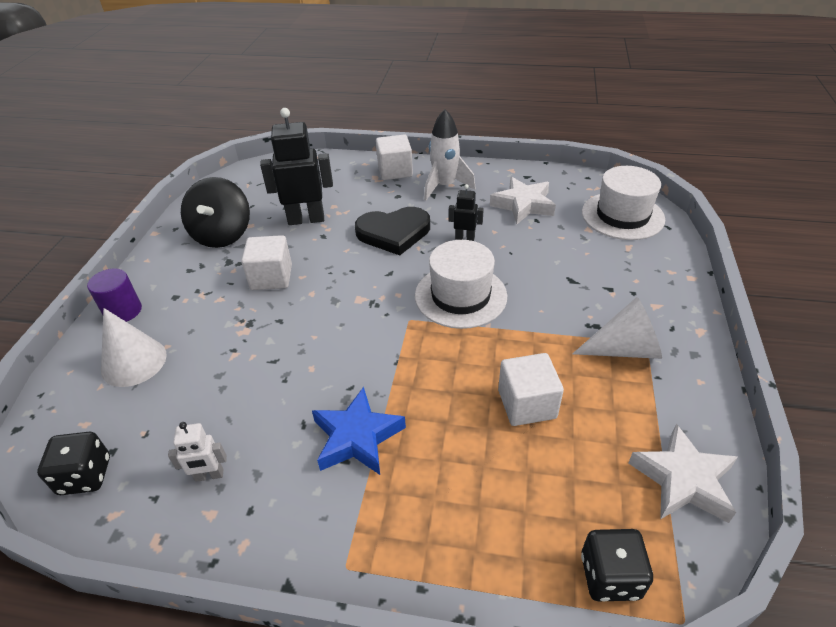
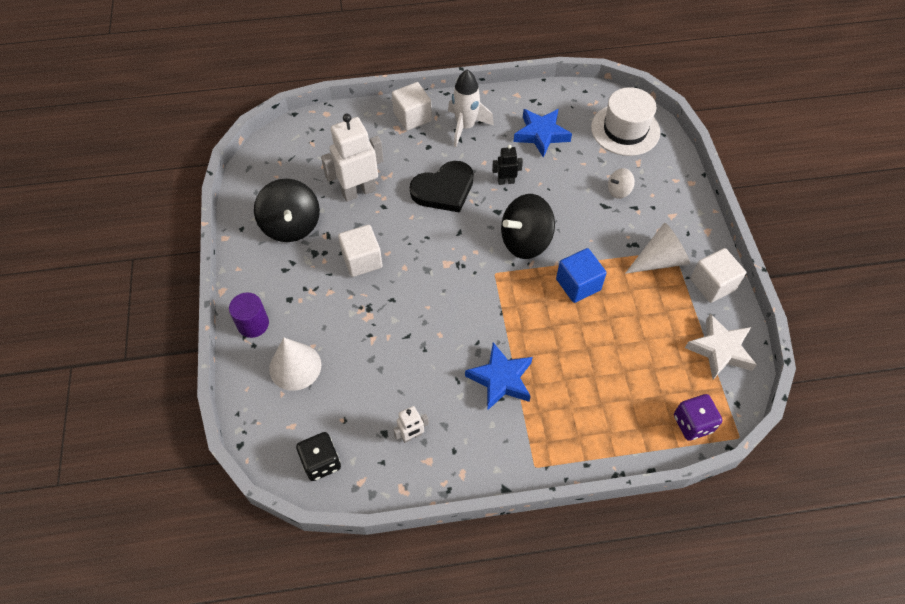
camera: 20 degrees left, 15 degrees up
black robot [260,108,333,225] -> white robot [321,114,384,202]
white hat [415,240,507,329] -> black spinning top [501,194,555,259]
white star [490,177,556,224] -> blue star [514,109,572,158]
white cube [498,353,564,426] -> white cube moved to [690,248,746,303]
black dice [581,529,653,602] -> purple dice [674,394,722,441]
none -> blue cube [556,248,607,303]
none -> white spinning top [608,168,635,199]

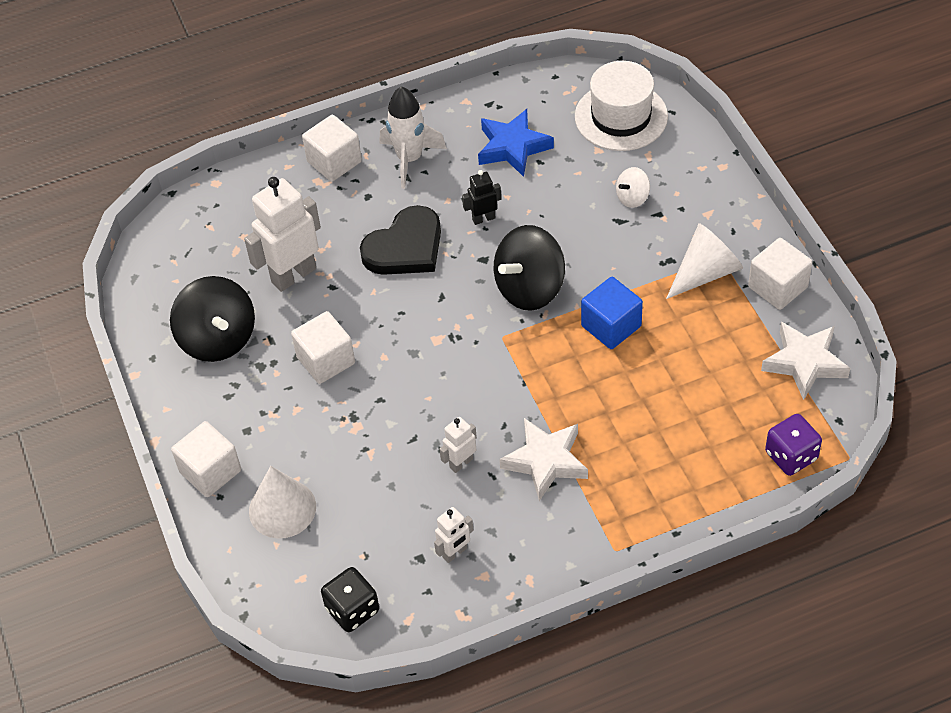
camera: 10 degrees left, 5 degrees down
purple cylinder [229,292,269,338] -> white cube [171,421,241,497]
blue star [465,342,533,411] -> white star [499,418,588,501]
none -> white robot [439,417,477,473]

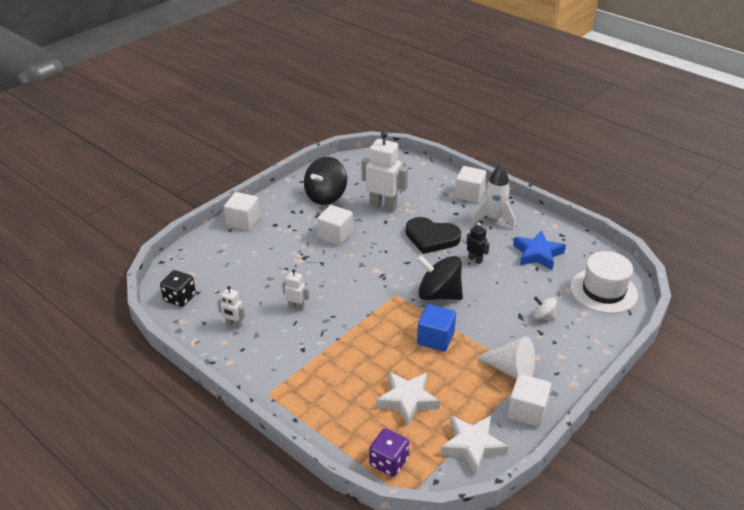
camera: 60 degrees right, 15 degrees down
white cone [249,466,316,539] -> none
white star [499,418,588,501] -> white star moved to [376,372,440,426]

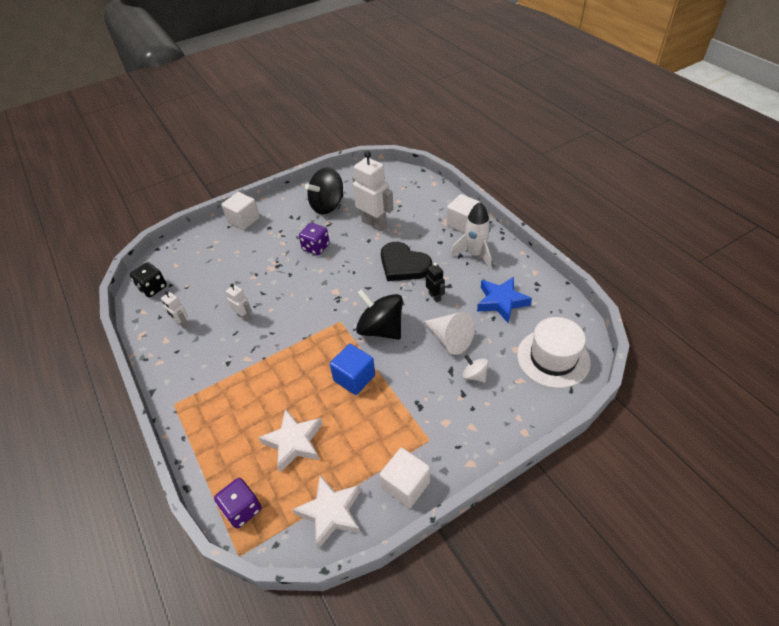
camera: 20 degrees right, 10 degrees up
white cube [317,205,353,246] -> purple dice [299,223,330,255]
white cone [475,336,535,379] -> white cone moved to [423,312,475,355]

